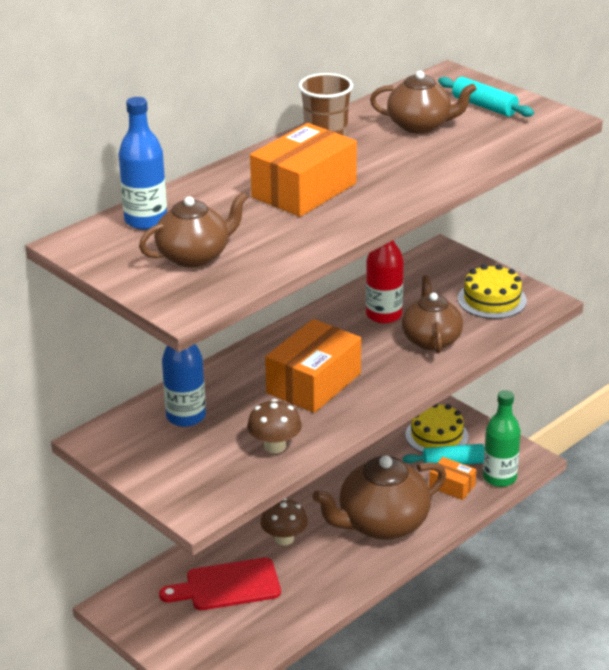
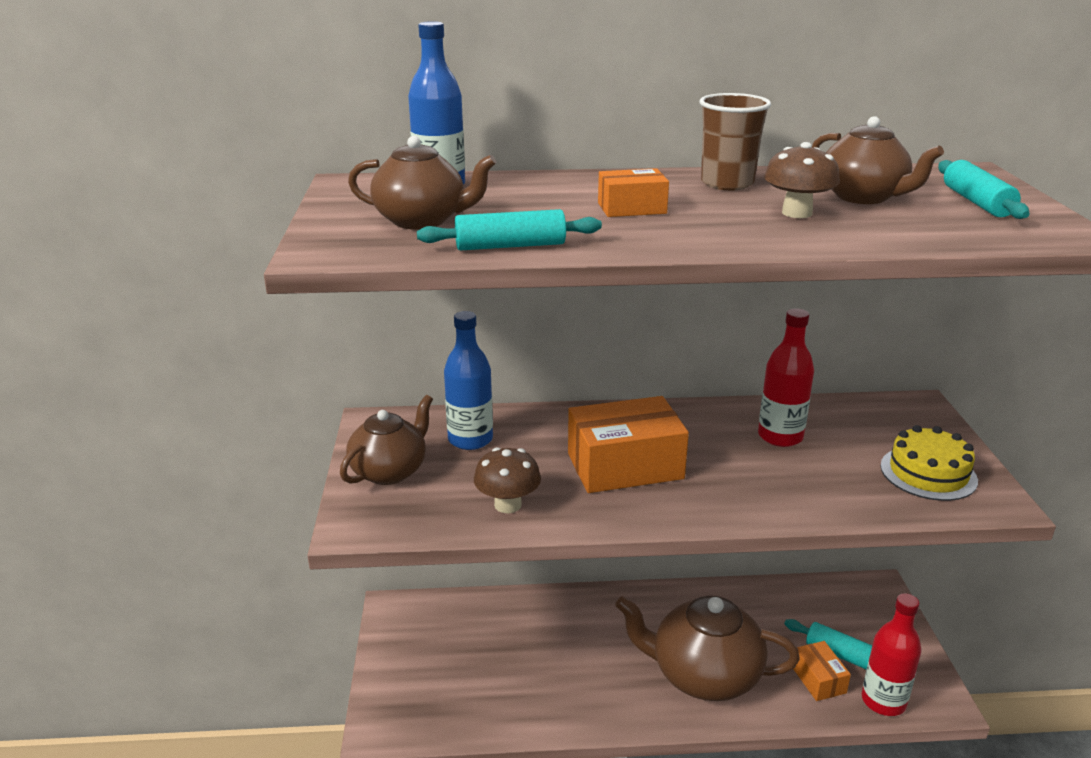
camera: 40 degrees right, 5 degrees down
red cutting board [159,557,281,610] -> none
orange box [250,123,357,217] -> orange box [598,168,669,217], size x0.53
brown mushroom [260,498,308,546] -> brown mushroom moved to [764,142,840,218]
brown teapot [402,275,463,353] -> brown teapot moved to [340,395,433,485]
yellow cake [405,404,469,453] -> none
green bottle [483,390,521,487] -> red bottle [862,593,921,716]
none -> turquoise rolling pin [417,209,602,251]

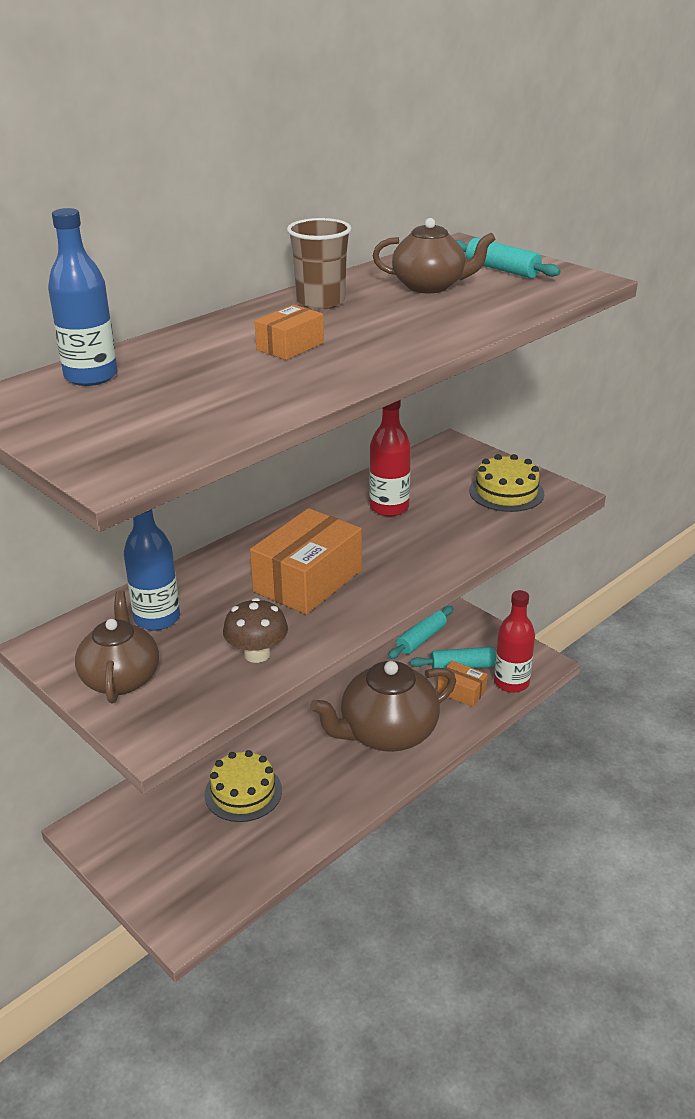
camera: 40 degrees left, 5 degrees up
brown teapot [348,136,497,230] -> none
turquoise rolling pin [417,209,602,251] -> turquoise rolling pin moved to [388,606,454,659]
brown mushroom [764,142,840,218] -> none
none -> yellow cake [205,750,282,822]

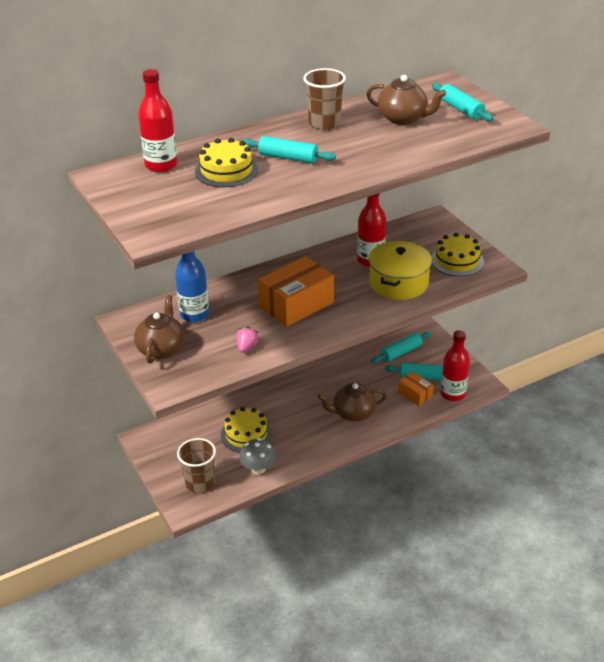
camera: 15 degrees right, 5 degrees up
blue bottle [48,208,118,386] -> red bottle [138,69,177,172]
brown mushroom [223,598,288,663] -> pink strawberry [236,326,259,353]
orange box [255,305,324,360] -> turquoise rolling pin [242,136,336,163]
brown teapot [310,661,456,752] -> brown teapot [318,383,387,422], size x0.63
none -> brown cup [177,438,216,493]
none -> yellow cake [195,138,258,187]
none -> grey mushroom [239,438,276,474]
none -> yellow pot [369,241,432,300]

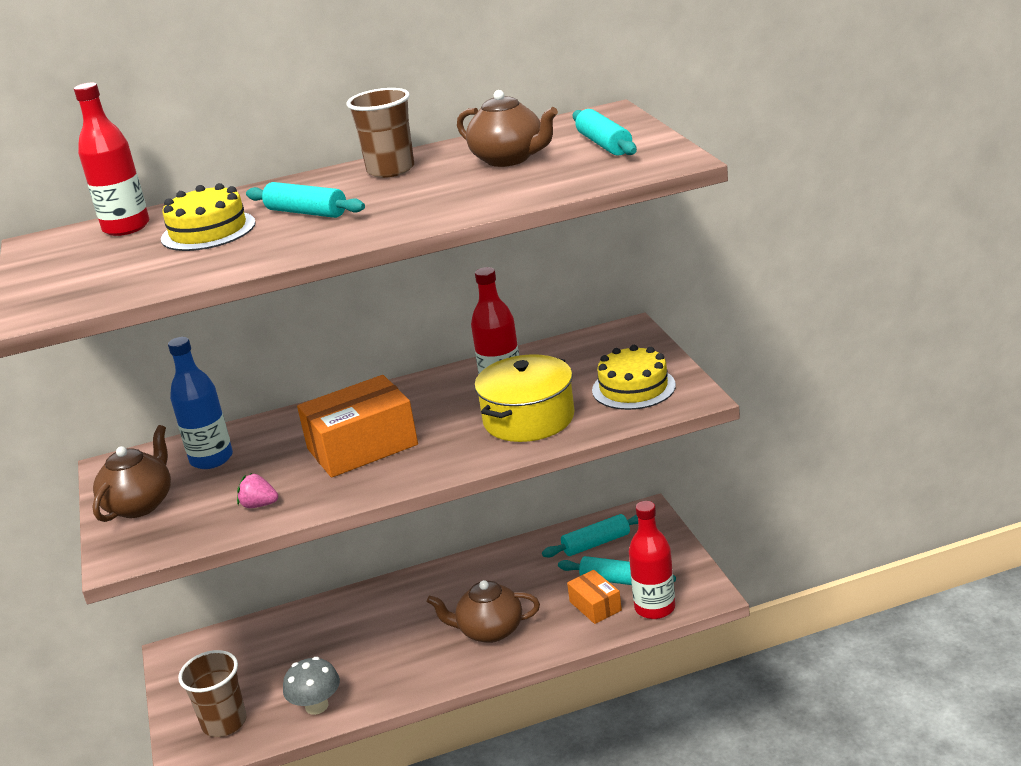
camera: 15 degrees right, 10 degrees down
yellow cake [221,407,272,453] -> none
pink strawberry [236,326,259,353] -> pink strawberry turned 105 degrees counterclockwise [237,473,278,508]

